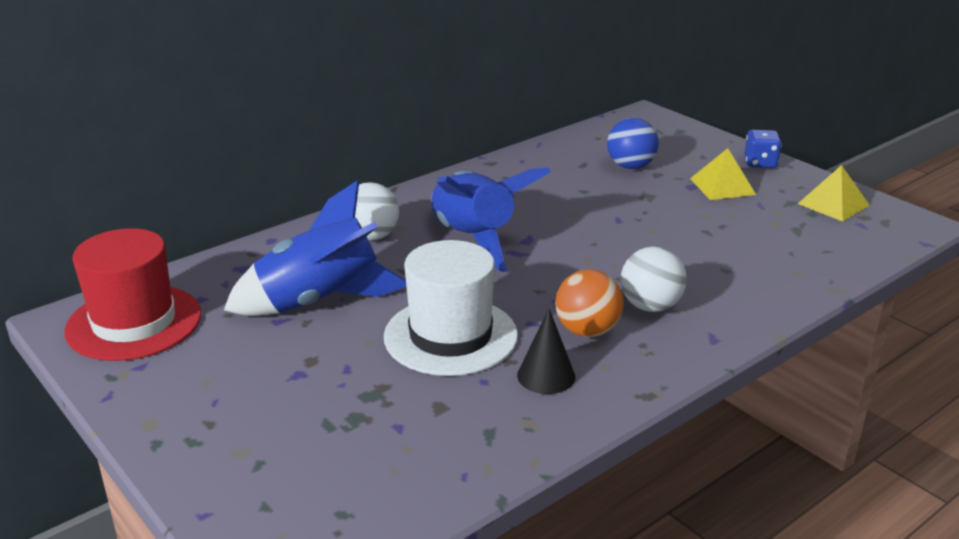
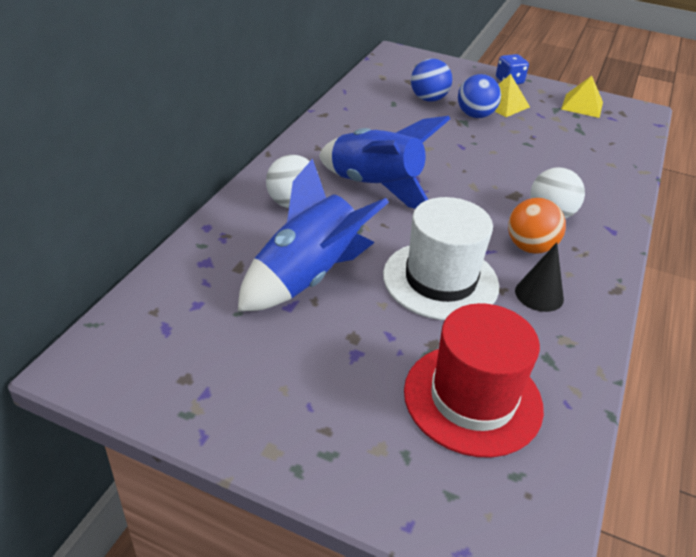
camera: 30 degrees left, 10 degrees up
red hat [64,228,201,361] -> red hat moved to [404,303,544,458]
none -> blue ball [458,74,501,118]

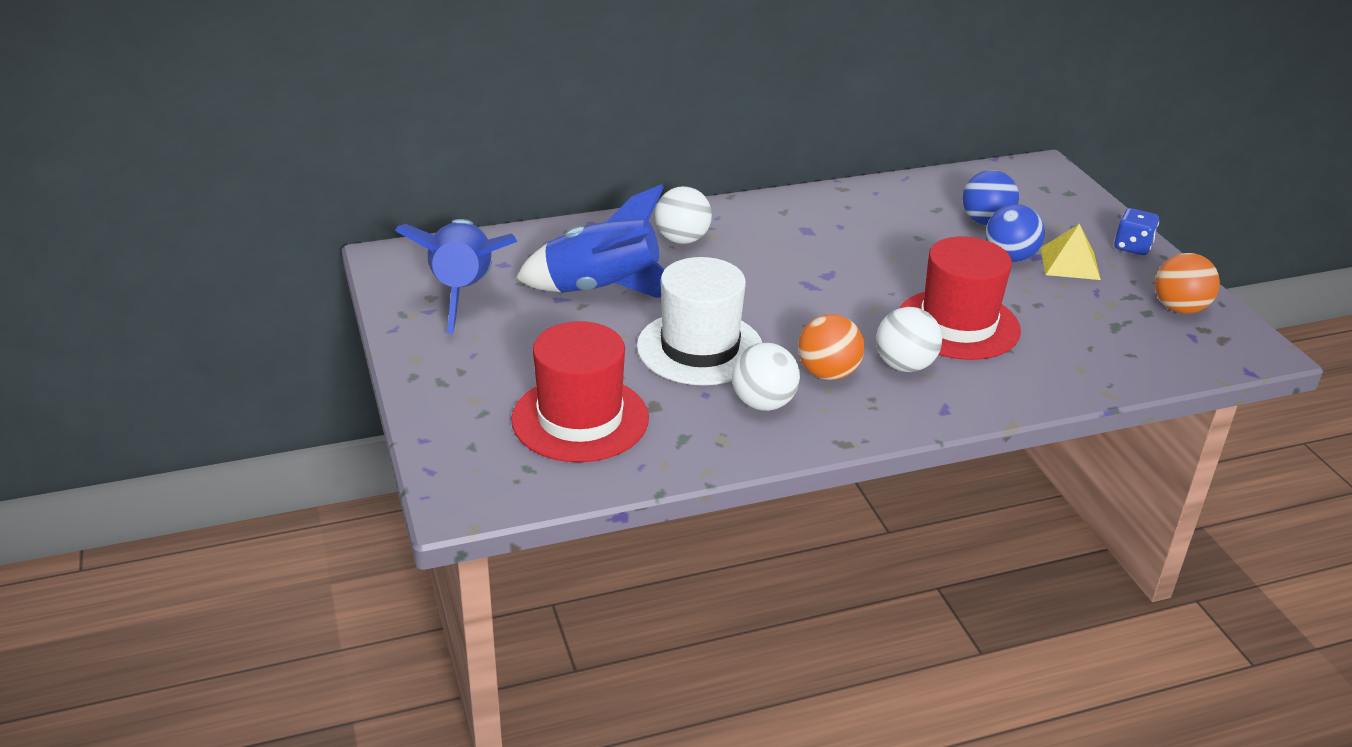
camera: 50 degrees right, 5 degrees down
blue rocket [319,116,450,209] -> blue rocket moved to [395,219,517,334]
black cone [515,242,564,312] -> white ball [732,343,800,411]
yellow pyramid [561,76,603,118] -> orange ball [1155,253,1220,314]
none -> red hat [899,237,1021,360]

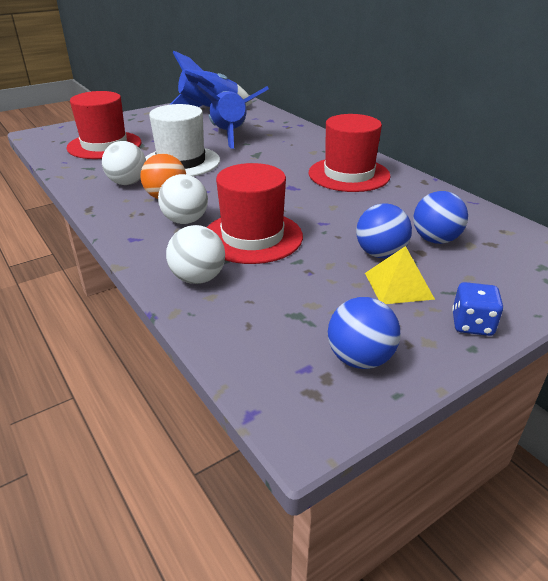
camera: 75 degrees right, 0 degrees up
white ball [655,186,712,244] -> white ball moved to [166,225,225,284]
orange ball [1155,253,1220,314] -> blue ball [328,297,401,369]
none -> red hat [309,114,391,192]

